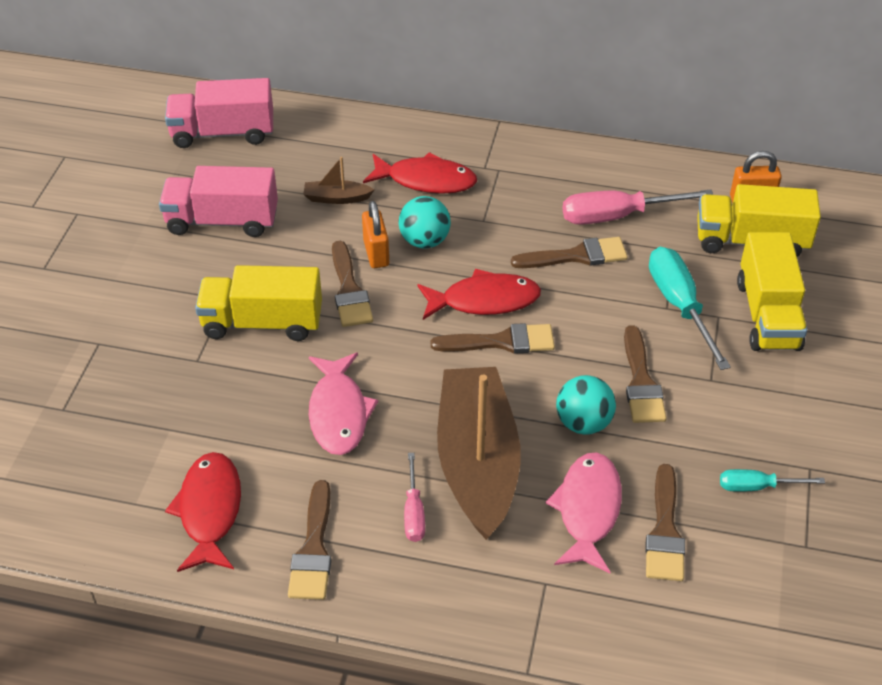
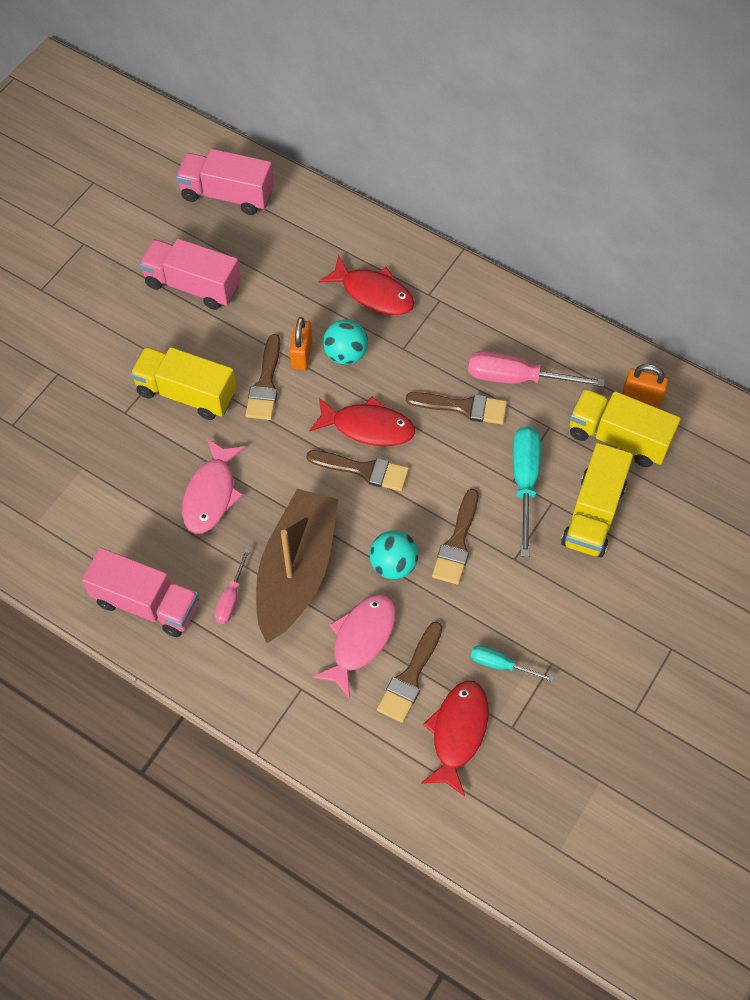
camera: 20 degrees right, 15 degrees up
red fish [165,452,241,572] -> red fish moved to [421,681,489,796]
brown brush [288,480,331,600] -> pink truck [82,548,199,637]
brown boat [303,157,375,204] -> none

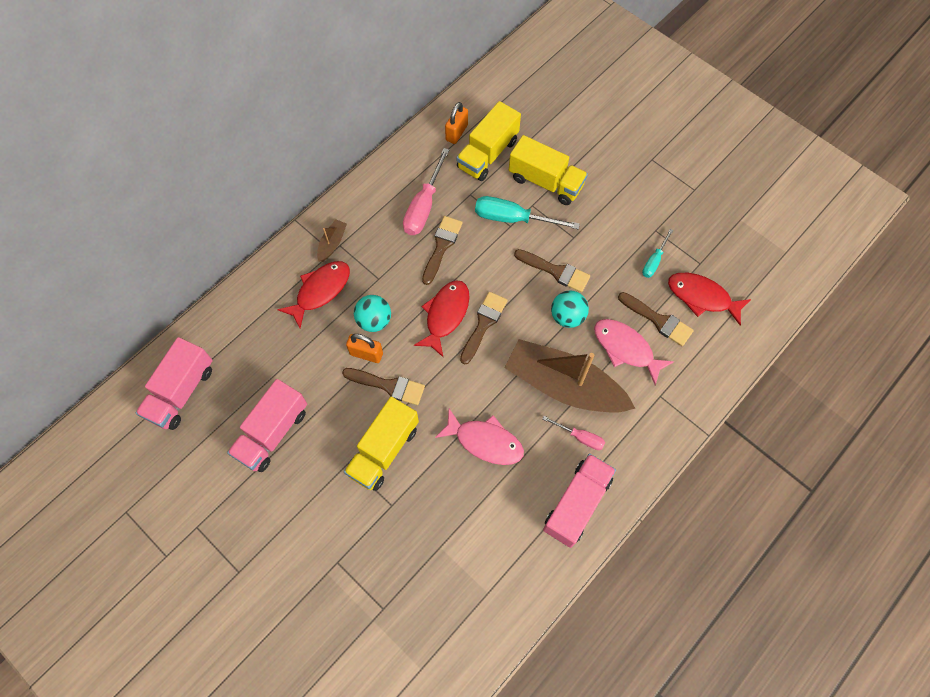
camera: 80 degrees left, 5 degrees up
none -> brown boat [317,219,347,262]

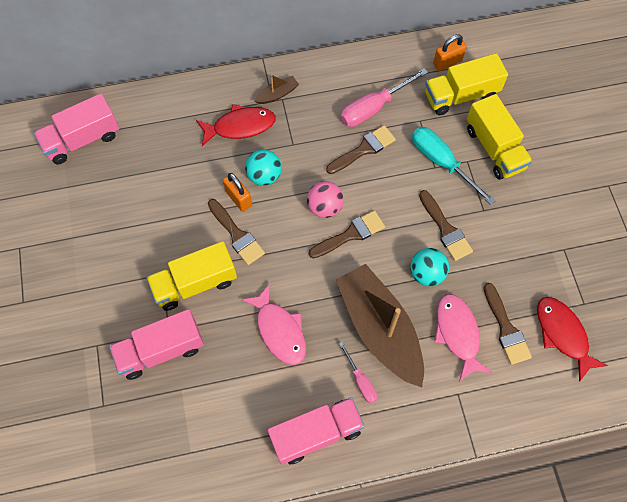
camera: 35 degrees right, 0 degrees up
pink truck [227,379,307,472] -> pink truck moved to [109,309,204,380]
red fish [414,280,470,357] -> pink ball [307,181,344,218]
turquoise screwdriver [642,229,673,278] -> none

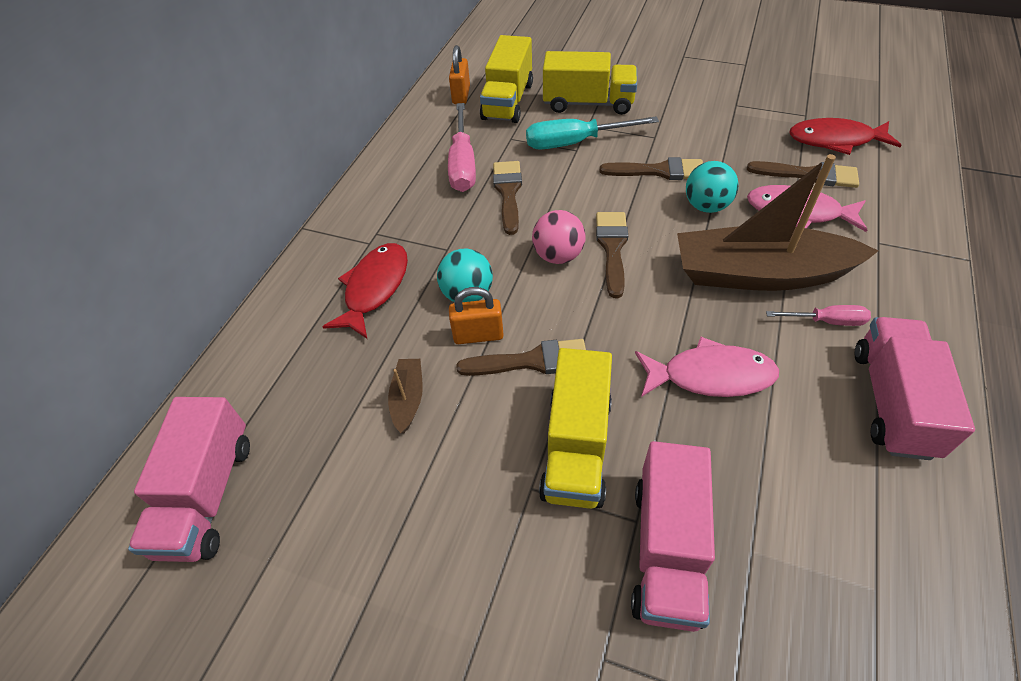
camera: 55 degrees left, 15 degrees down
brown boat [255,75,299,104] -> brown boat moved to [388,359,423,433]

